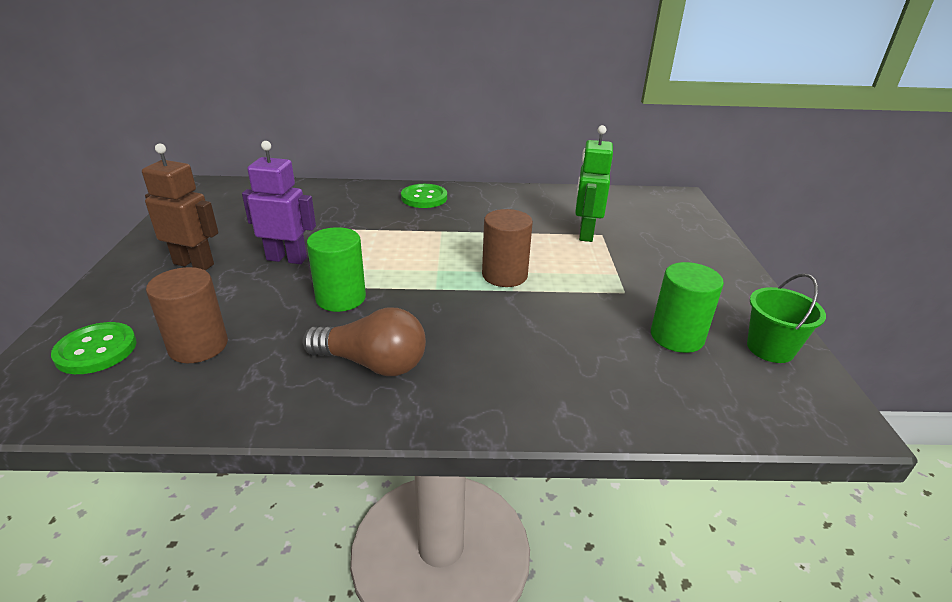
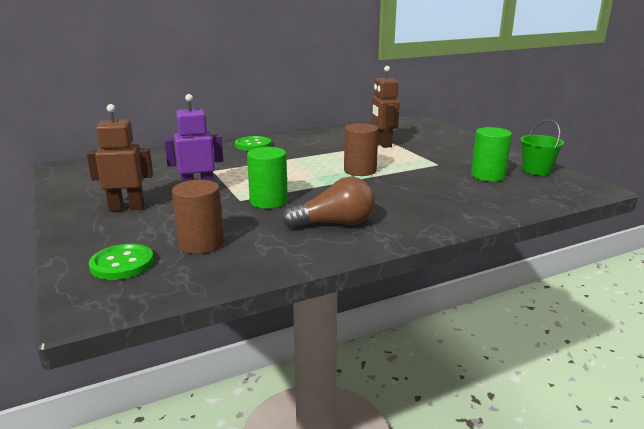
camera: 25 degrees left, 10 degrees down
green robot [575,125,613,242] -> brown robot [371,66,400,148]

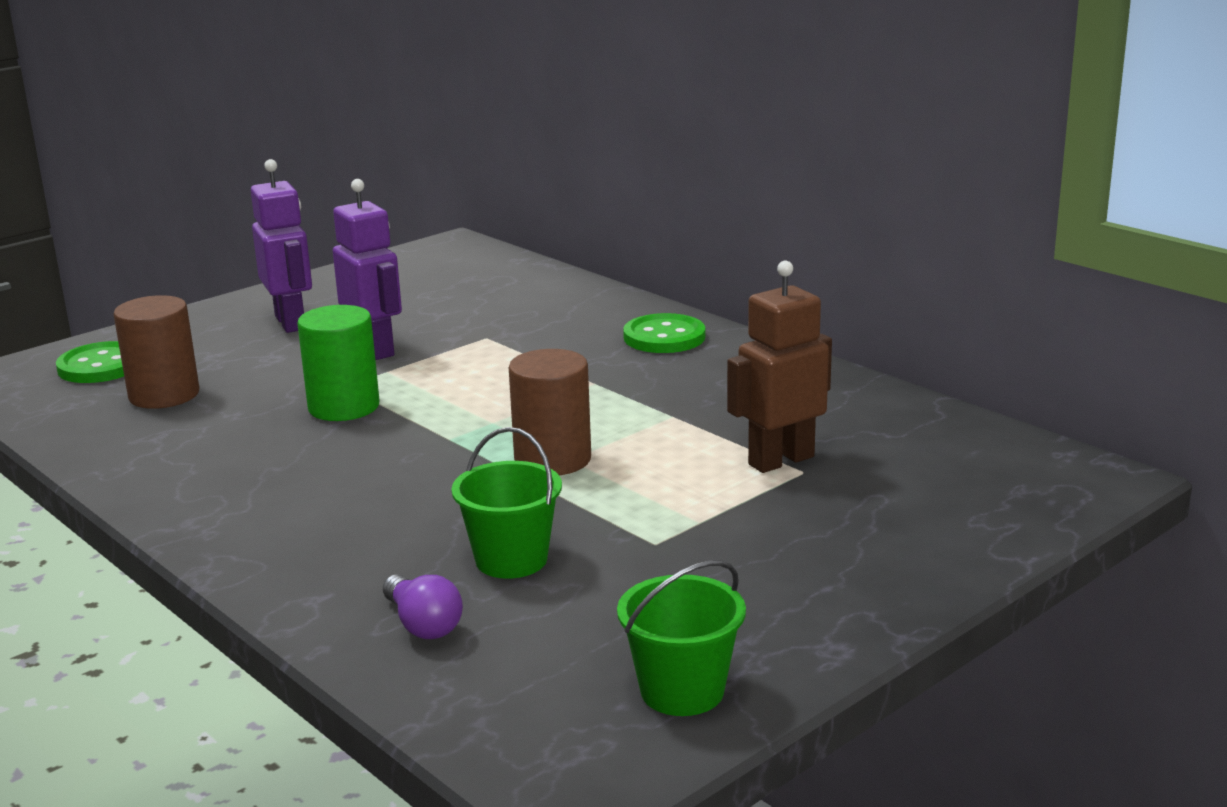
camera: 75 degrees right, 0 degrees up
brown robot [86,104,153,211] -> purple robot [251,159,312,333]
brown light bulb [282,177,375,228] -> none
green cylinder [471,127,512,182] -> none
none -> purple light bulb [383,574,463,639]
none -> green bucket [451,427,562,579]

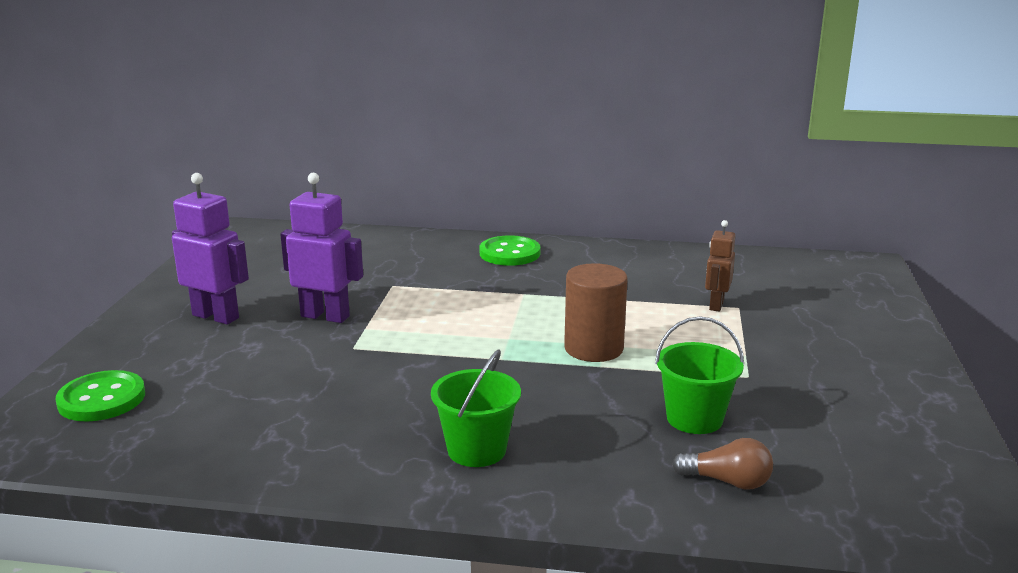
camera: 40 degrees left, 0 degrees up
brown cylinder [113,295,199,409] -> none
green cylinder [297,305,380,421] -> none
purple light bulb [383,574,463,639] -> brown light bulb [672,438,773,490]
green bucket [617,560,746,716] -> green bucket moved to [431,349,521,467]
brown robot [727,261,832,473] -> brown robot [705,220,735,312], size x0.62

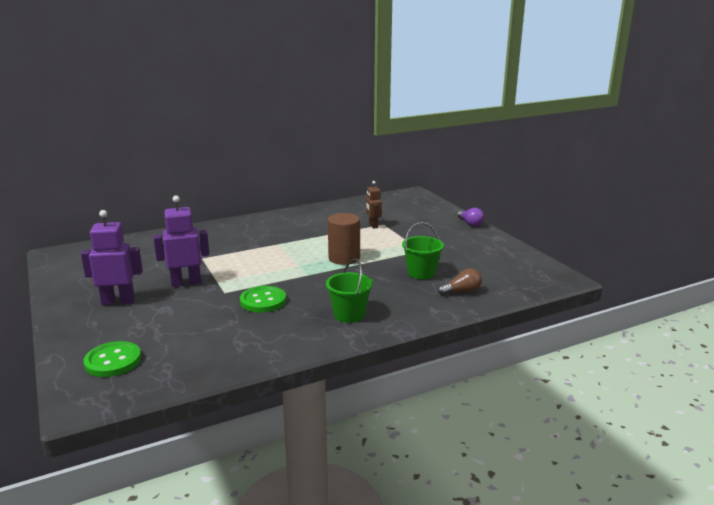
camera: 35 degrees left, 0 degrees up
green button [479,235,541,266] -> green button moved to [240,286,286,313]
none -> purple light bulb [457,208,484,227]

